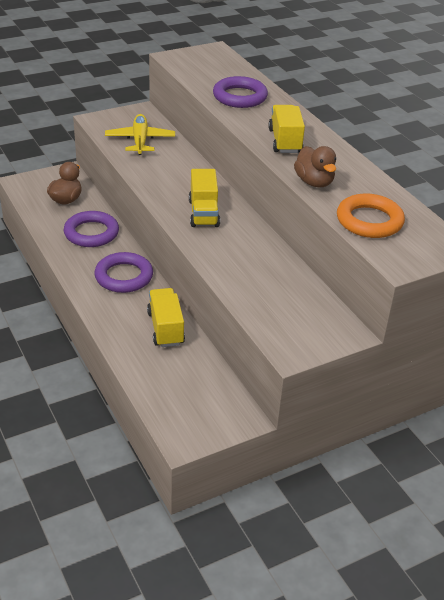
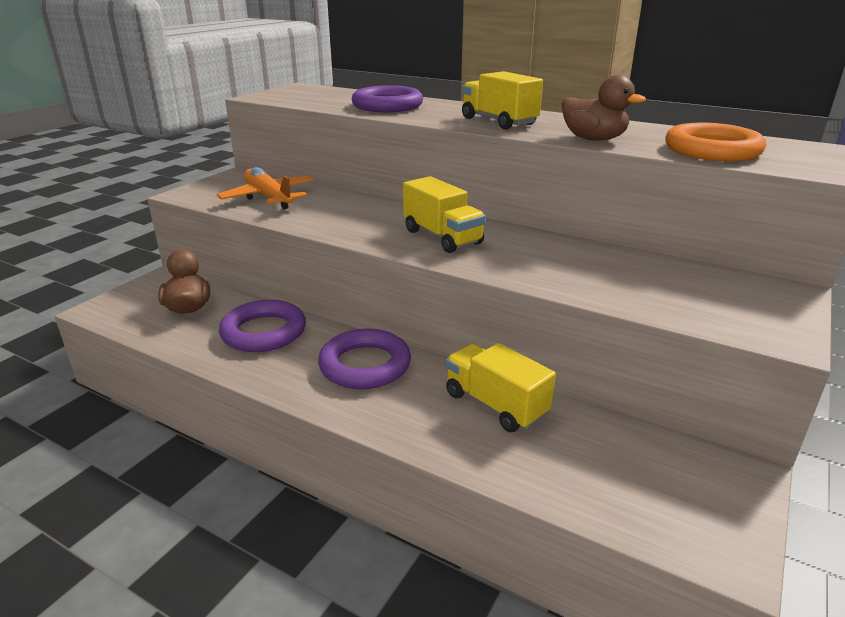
camera: 30 degrees left, 10 degrees down
yellow plane [105,114,175,155] -> orange plane [217,167,314,209]

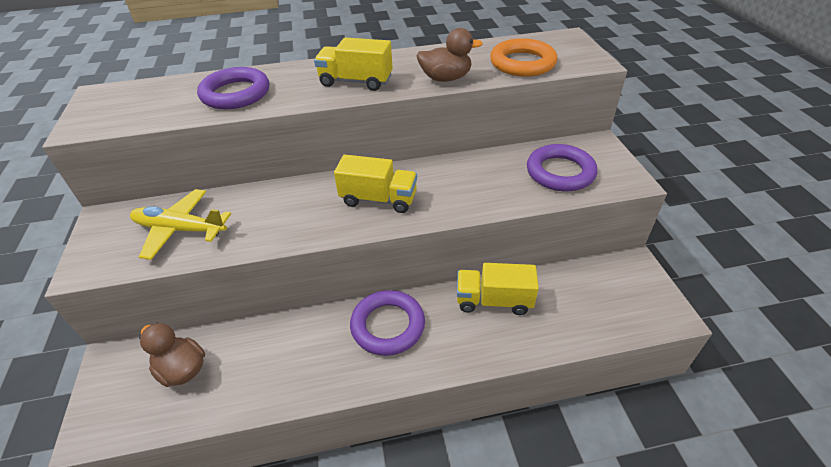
camera: 40 degrees left, 15 degrees up
orange plane [217,167,314,209] -> yellow plane [130,189,231,260]
purple ring [219,300,306,352] -> purple ring moved to [527,144,597,191]

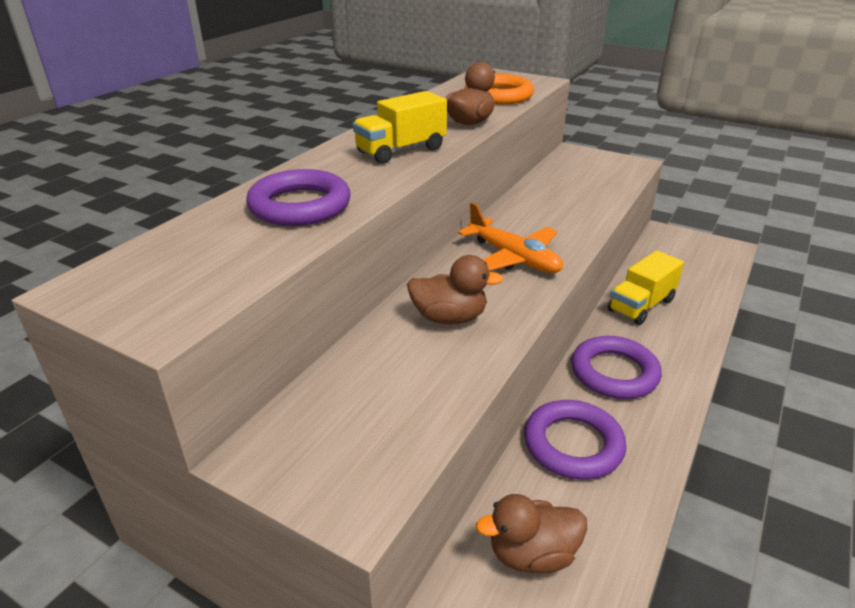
camera: 50 degrees left, 10 degrees down
yellow plane [130,189,231,260] -> none
yellow truck [334,155,417,213] -> orange plane [458,202,563,273]
purple ring [527,144,597,191] -> purple ring moved to [524,400,626,480]
none -> brown duck [407,255,504,324]

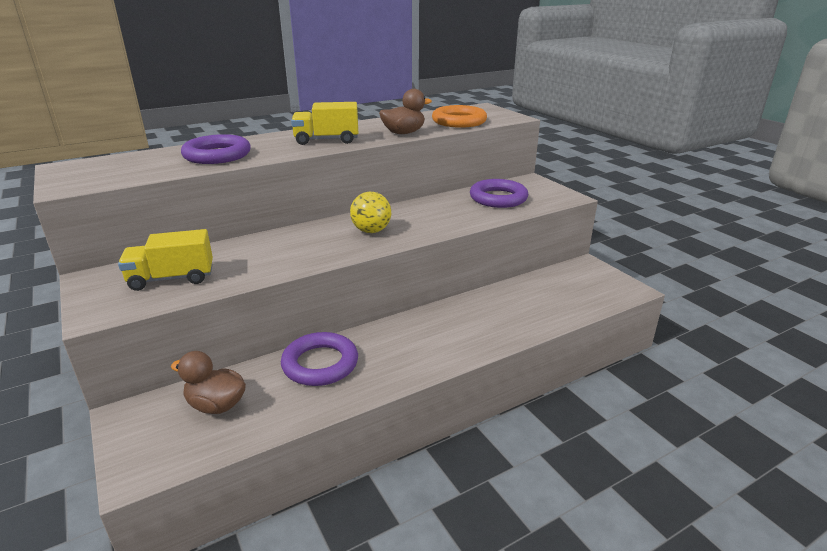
camera: 30 degrees right, 5 degrees down
brown duck [407,255,504,324] -> none
orange plane [458,202,563,273] -> yellow ball [350,192,391,233]
purple ring [571,336,662,399] -> purple ring moved to [470,179,528,208]
yellow truck [608,250,684,325] -> yellow truck moved to [118,229,213,291]

